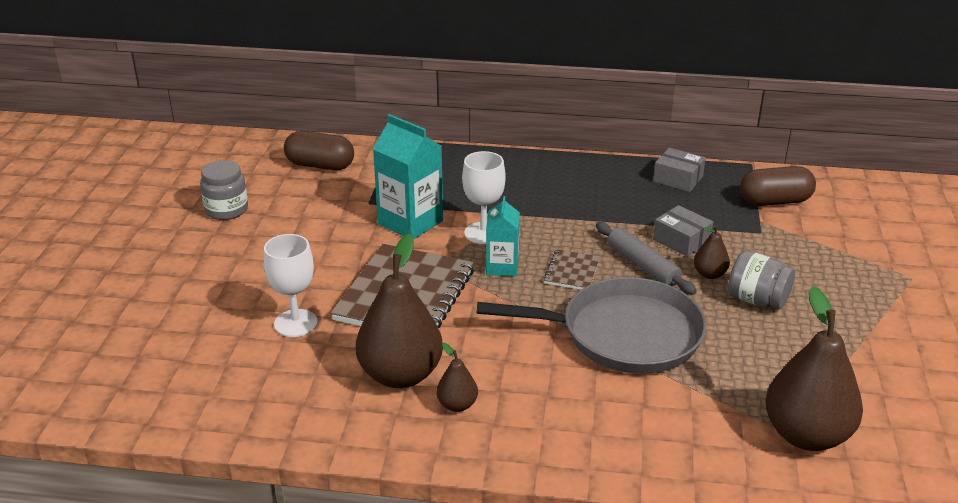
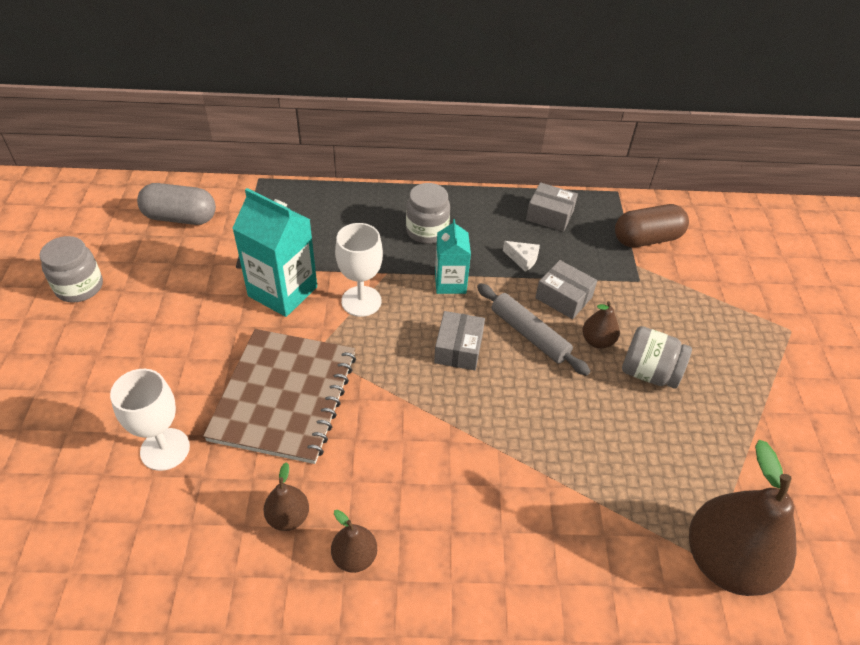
camera: 10 degrees left, 15 degrees up
brown capsule [284,131,354,170] -> grey capsule [137,183,216,225]
brown pear [356,234,443,388] -> brown pear [263,462,309,531], size x0.47
grey pan [476,277,707,374] -> none
turquoise carton [486,196,520,276] -> turquoise carton moved to [435,219,471,294]
brown notebook [543,249,600,290] -> grey box [434,311,485,370]
none -> grey jar [406,183,450,244]
none -> white cheese [503,241,540,272]

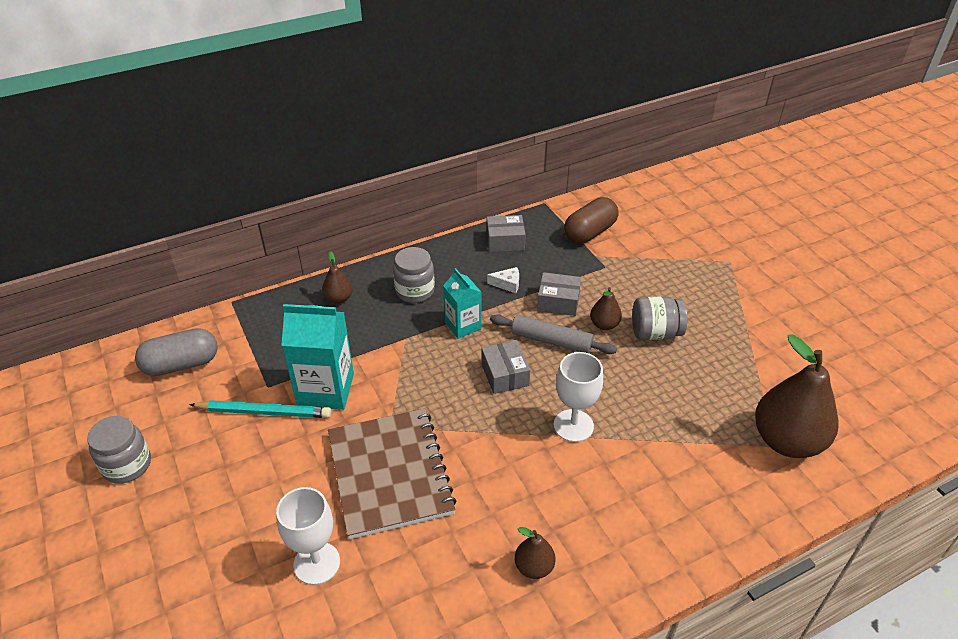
camera: 25 degrees left, 5 degrees down
brown pear [263,462,309,531] -> brown pear moved to [322,251,353,304]
white goblet [335,223,383,317] -> white goblet moved to [554,352,603,442]
none -> turquoise pencil [189,400,332,418]

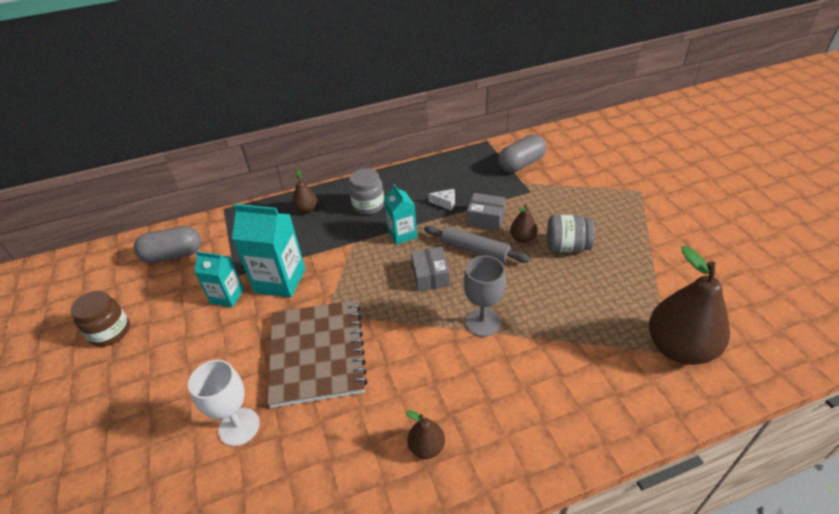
camera: 10 degrees right, 0 degrees up
grey jar [87,416,151,484] -> brown jar [70,291,130,347]
turquoise pencil [189,400,332,418] -> turquoise carton [194,251,244,307]
grey box [486,215,526,252] -> none
white goblet [554,352,603,442] -> grey goblet [464,256,506,337]
brown capsule [564,197,619,244] -> grey capsule [498,135,546,173]

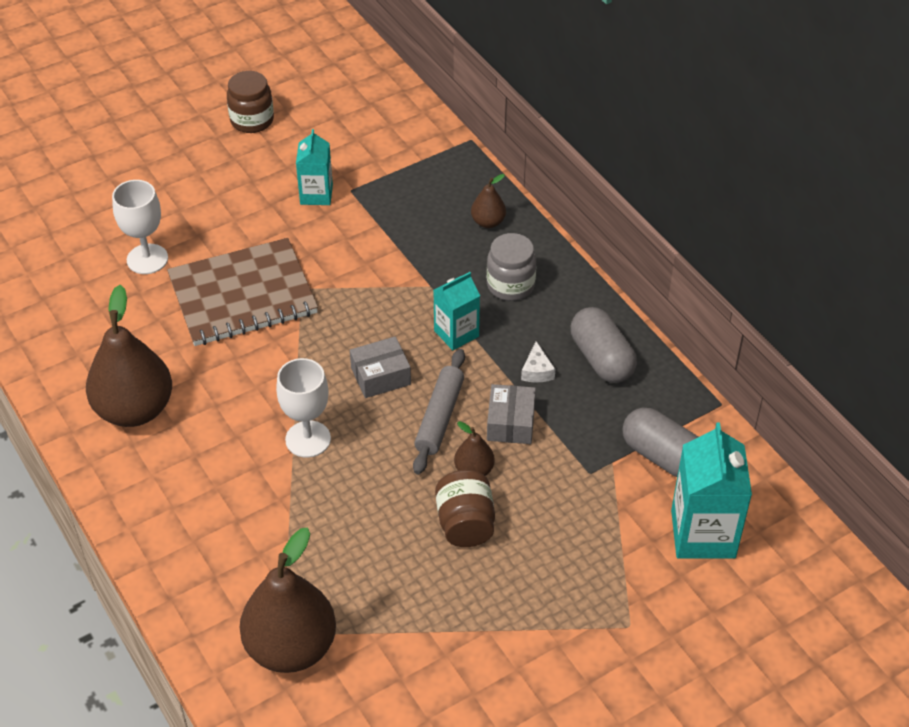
camera: 75 degrees right, 5 degrees up
grey capsule [134,226,201,263] -> grey capsule moved to [571,307,637,383]
turquoise carton [232,204,306,297] -> turquoise carton moved to [671,423,752,559]
brown pear [406,410,445,459] -> brown pear [86,285,172,427], size x2.15
grey goblet [464,256,506,337] -> white goblet [276,358,331,458]
grey jar [547,215,594,253] -> brown jar [435,470,495,547]

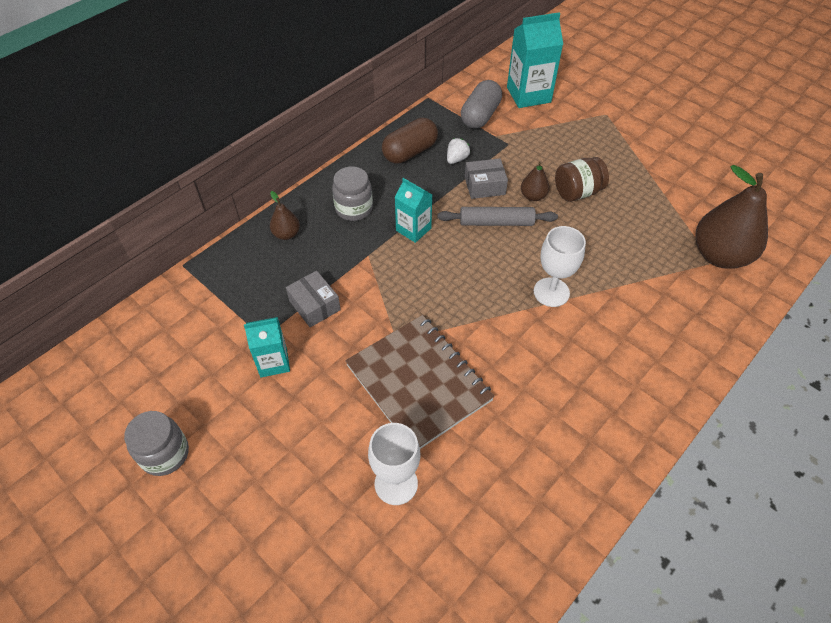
camera: 105 degrees left, 5 degrees up
brown pear [86,285,172,427] -> none
brown jar [227,71,274,133] -> grey jar [124,411,189,476]
grey box [350,336,411,398] -> grey box moved to [286,271,341,327]
white cheese [521,341,555,382] -> none
grey capsule [571,307,637,383] -> brown capsule [382,118,438,164]
none -> white strawberry [447,138,470,164]

